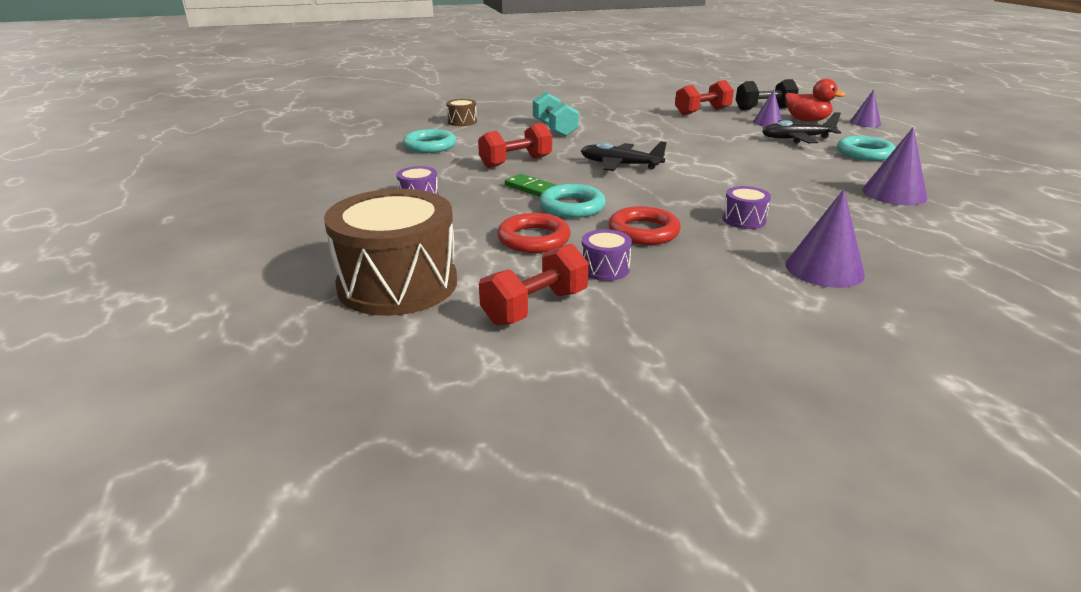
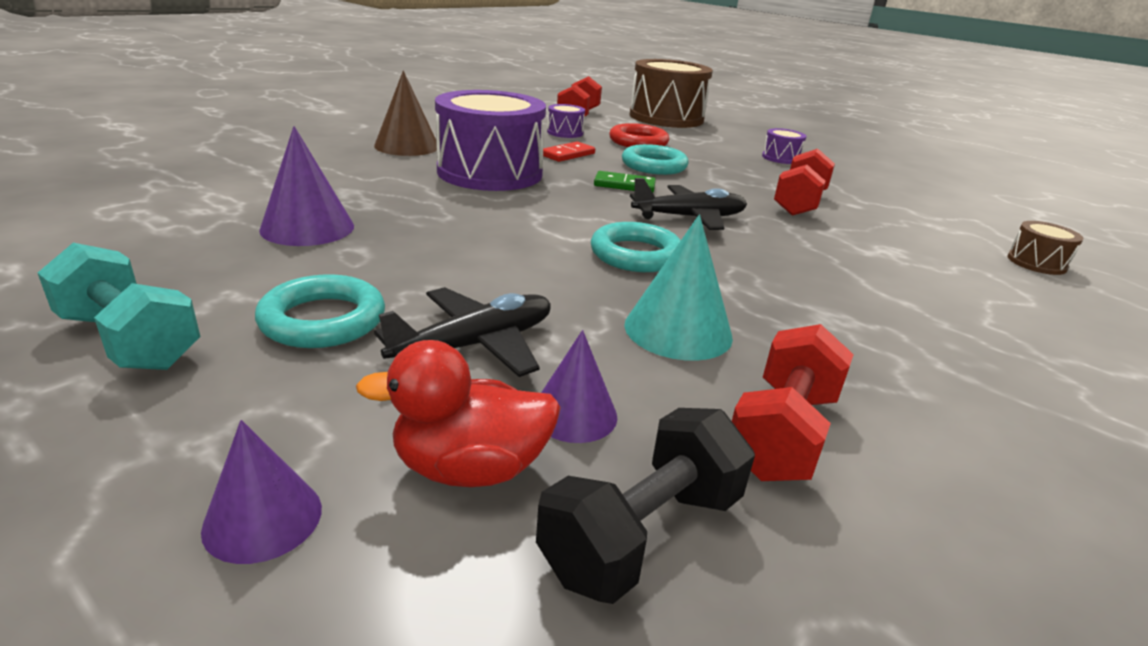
camera: 145 degrees right, 0 degrees up
turquoise ring [403,129,456,153] -> turquoise ring moved to [591,222,681,272]
green domino [505,174,556,197] -> green domino moved to [594,171,656,193]
turquoise dumbbell [533,92,579,137] -> turquoise dumbbell moved to [38,243,200,370]
red ring [609,206,681,245] -> red domino [543,141,595,162]
purple drum [723,186,771,229] -> purple drum [435,90,546,191], size x2.33
purple cone [786,189,865,288] -> brown cone [374,71,437,156]
none -> turquoise cone [624,214,733,361]

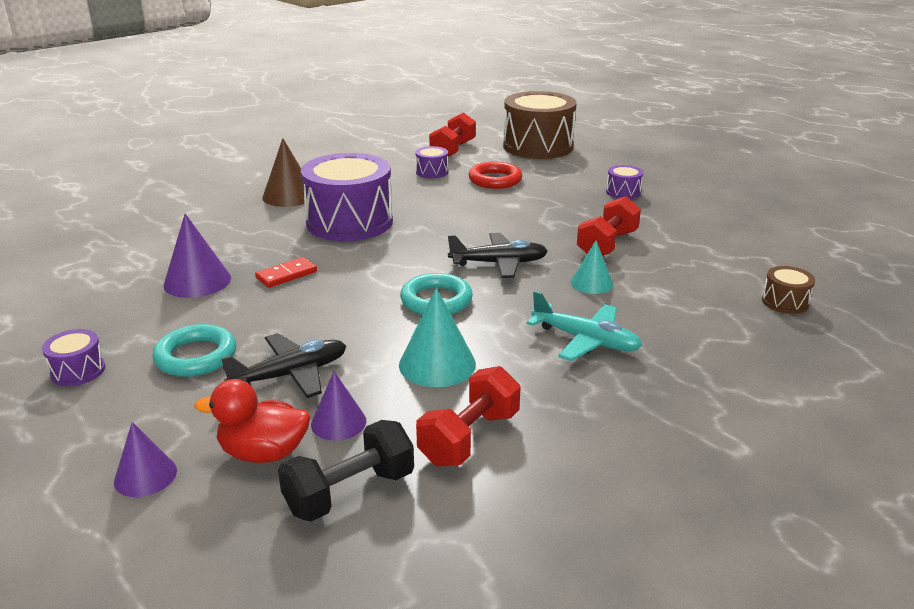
camera: 10 degrees right, 0 degrees up
turquoise dumbbell [38,243,200,370] -> purple drum [42,329,105,386]
red domino [543,141,595,162] -> red domino moved to [255,257,317,288]
green domino [594,171,656,193] -> none
turquoise ring [622,144,689,175] -> none
none -> turquoise plane [527,291,642,361]
none -> turquoise cone [571,241,613,294]

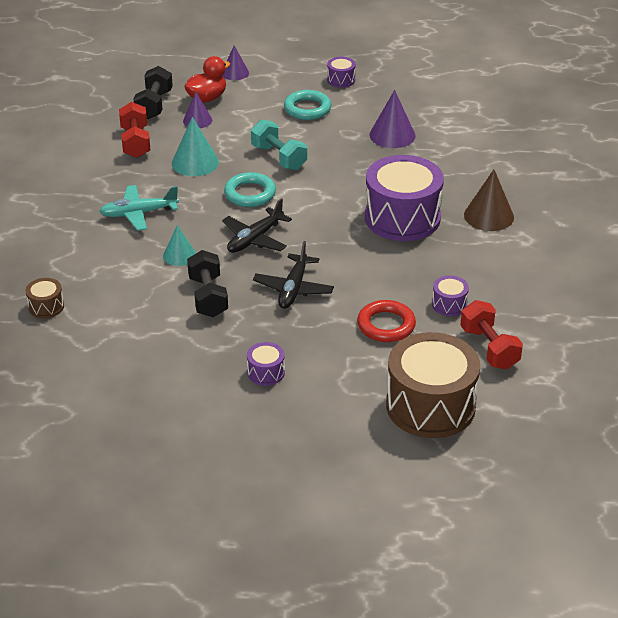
camera: 135 degrees right, 10 degrees up
black plane [221,333,346,398] -> black plane moved to [253,241,334,309]
red domino [255,257,317,288] -> none
red dumbbell [577,196,641,256] -> black dumbbell [187,250,228,317]
none -> turquoise dumbbell [251,119,307,170]

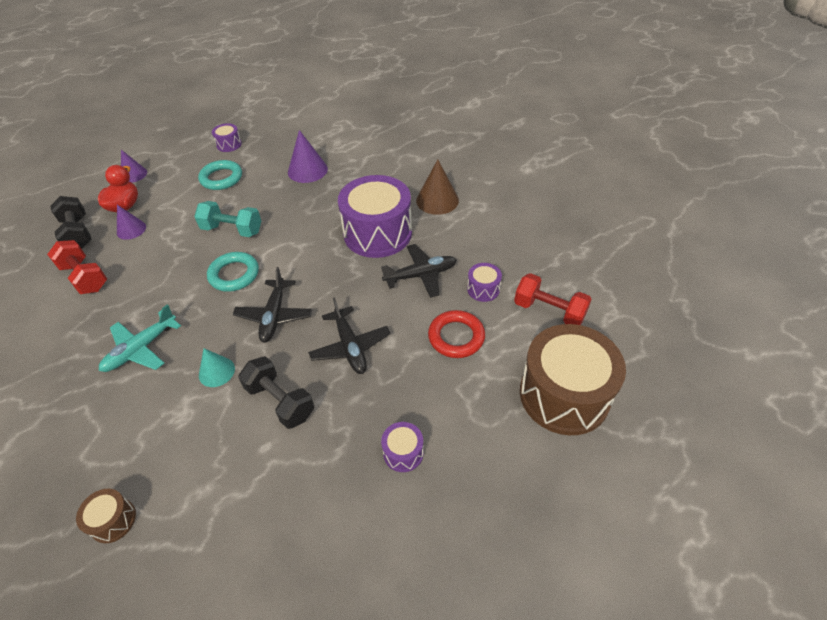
camera: 35 degrees left, 10 degrees up
turquoise cone [172,117,219,176] -> none
none -> black plane [381,244,457,298]

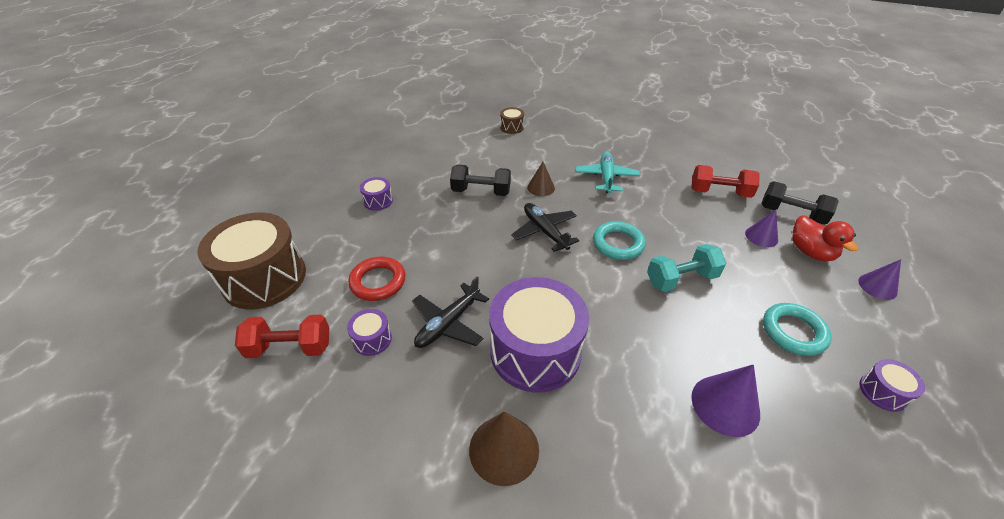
camera: 145 degrees right, 5 degrees down
turquoise cone [199,348,235,387] -> brown cone [527,162,555,196]
black plane [308,297,390,374] -> none

